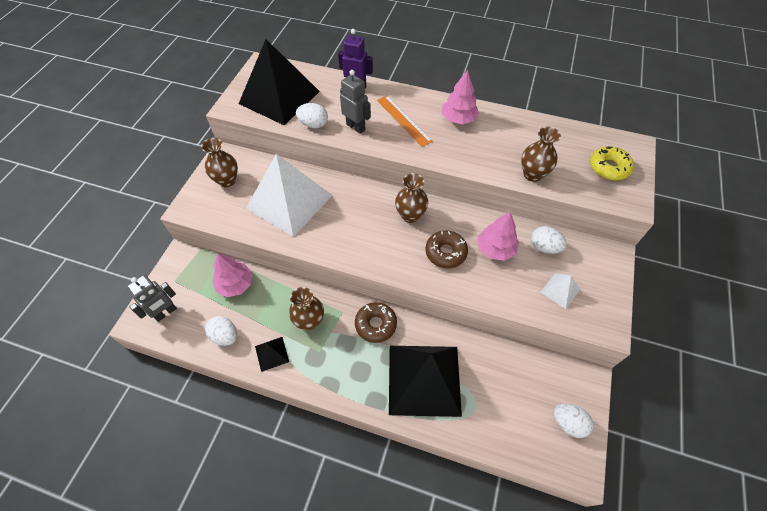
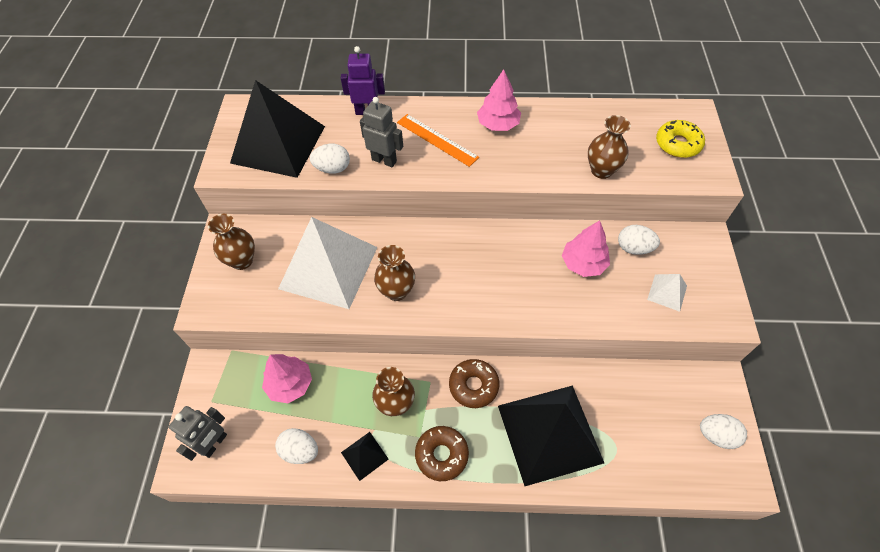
camera: 15 degrees left, 0 degrees up
brown vase [395,173,428,223] -> brown vase moved to [374,245,415,301]
brown donut [426,231,468,268] -> brown donut moved to [415,426,469,481]

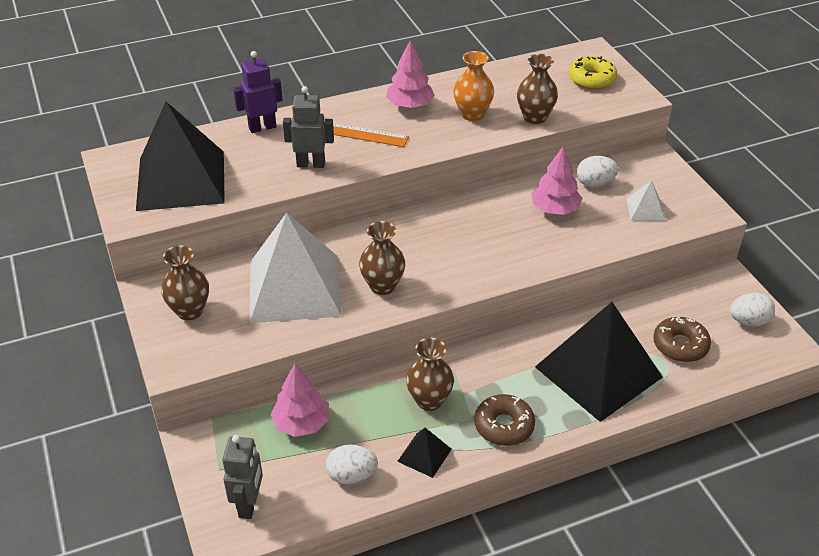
camera: 25 degrees left, 15 degrees down
white egg [310,144,350,174] -> none
brown donut [449,359,499,408] -> brown donut moved to [653,317,711,362]
none -> orange vase [453,51,494,121]

